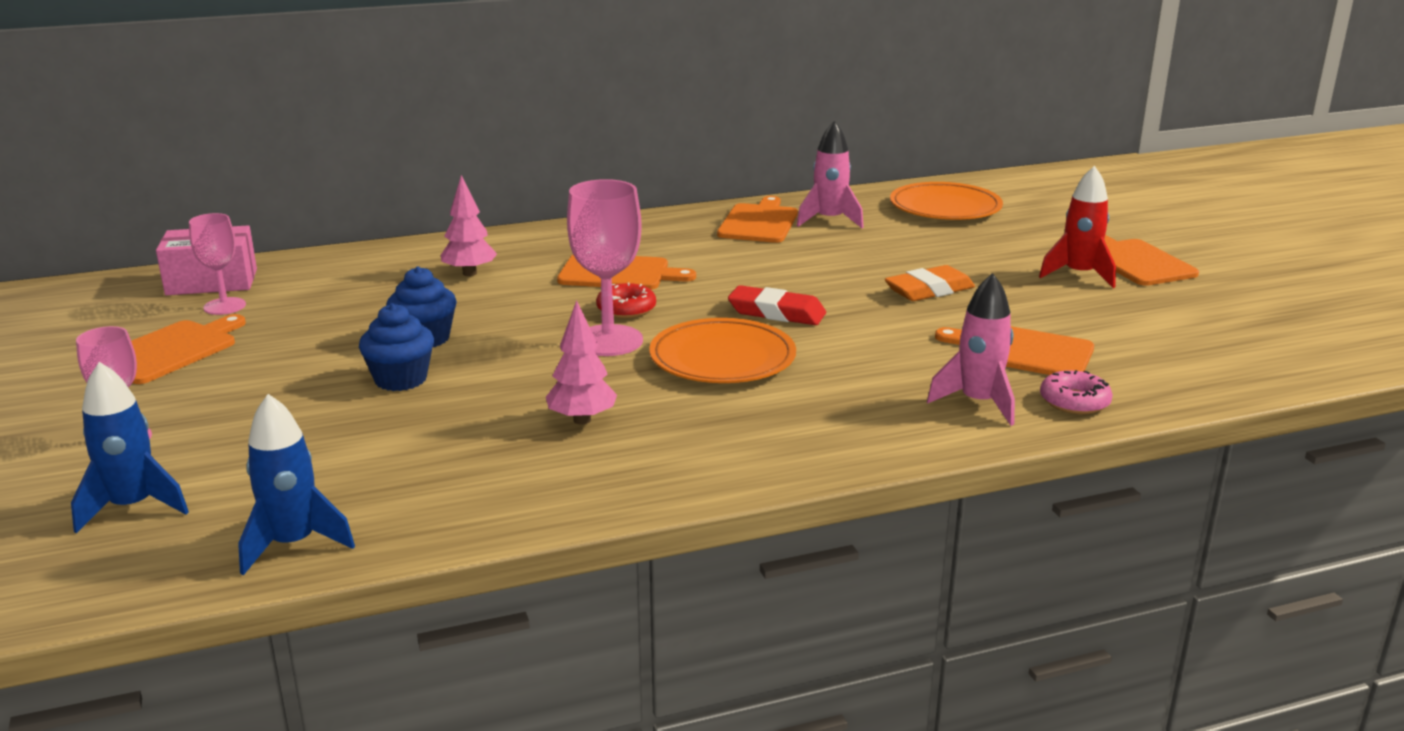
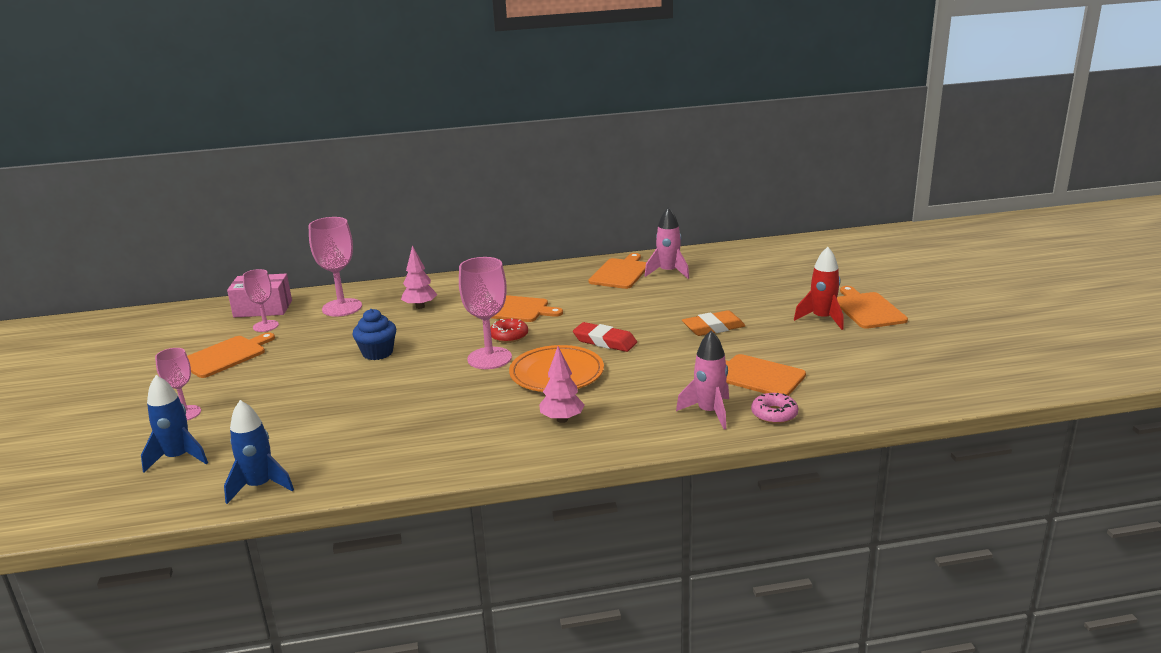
camera: 10 degrees right, 0 degrees up
blue cupcake [359,303,434,391] -> none
pink tree [546,300,617,425] -> pink tree moved to [539,347,585,423]
orange plate [890,182,1003,220] -> none
none -> pink goblet [309,217,362,317]

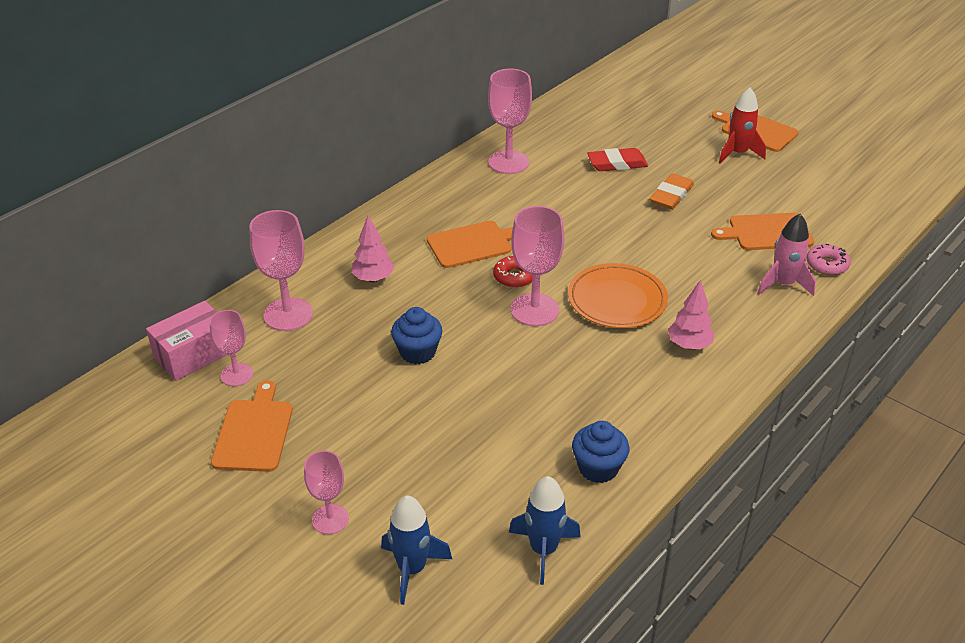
camera: 40 degrees left, 15 degrees up
red eraser [573,322,637,352] -> red eraser moved to [587,148,648,171]
orange cutting board [589,253,647,289] -> pink goblet [488,69,532,174]
pink rocket [645,207,689,279] -> none
none -> blue cupcake [572,421,629,483]

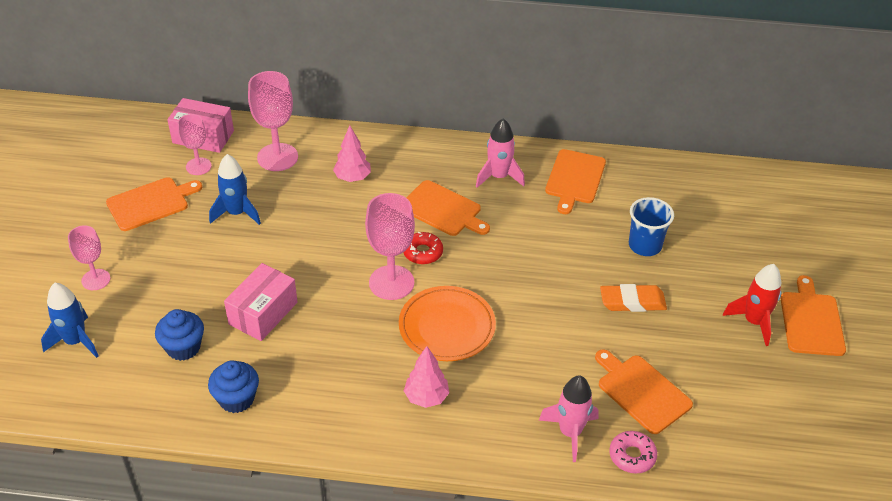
camera: 55 degrees right, 5 degrees up
blue cupcake [391,307,442,364] -> blue cupcake moved to [155,309,204,361]
pink goblet [488,69,532,174] -> orange cutting board [545,149,606,214]
blue rocket [509,476,581,585] -> blue rocket moved to [209,154,261,225]
red eraser [587,148,648,171] -> blue cup [629,197,674,256]
none -> pink box [224,263,298,341]
none -> pink rocket [476,118,525,188]

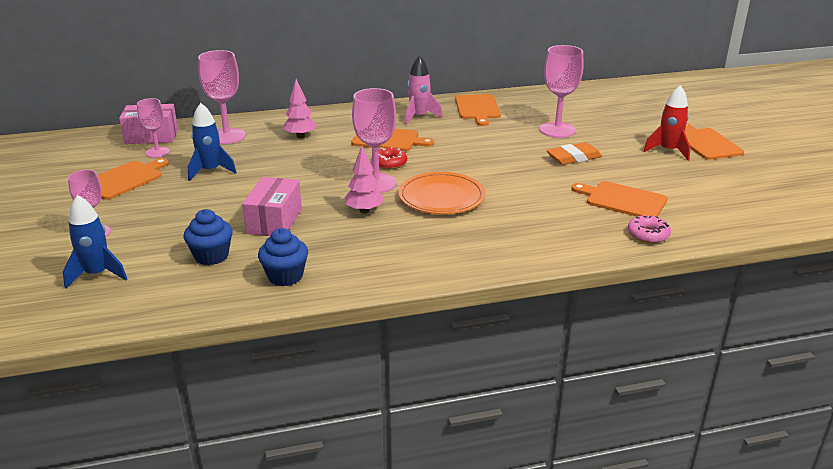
camera: 20 degrees left, 15 degrees down
pink tree [404,346,449,408] -> pink tree moved to [345,146,384,214]
pink rocket [539,375,599,462] -> none
blue cup [629,197,674,256] -> pink goblet [540,45,584,138]

